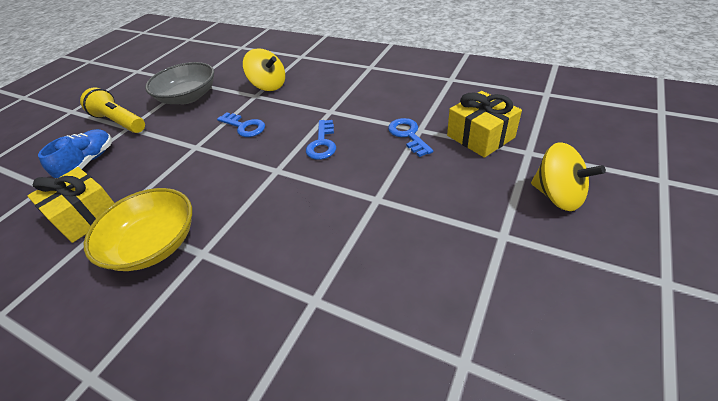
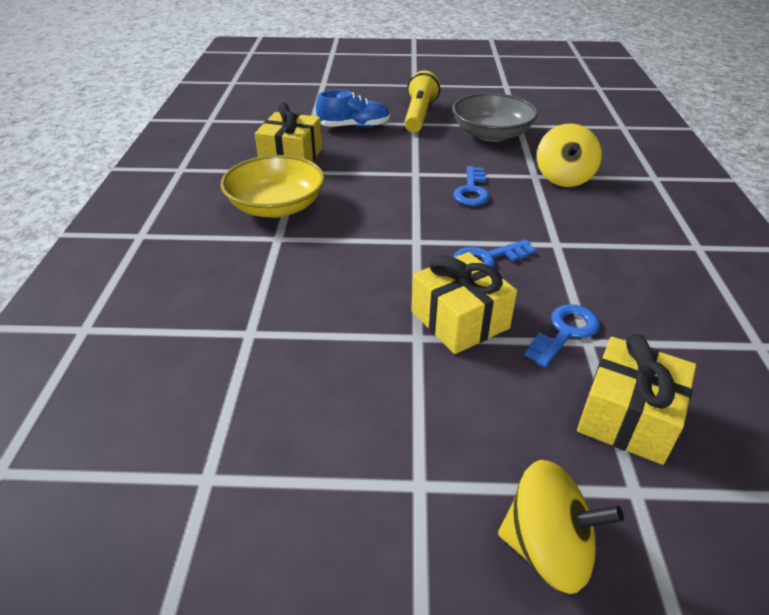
camera: 60 degrees right, 5 degrees down
yellow spinning top [531,142,606,211] -> yellow spinning top turned 90 degrees counterclockwise [498,460,624,594]
none -> yellow gift [411,252,517,354]

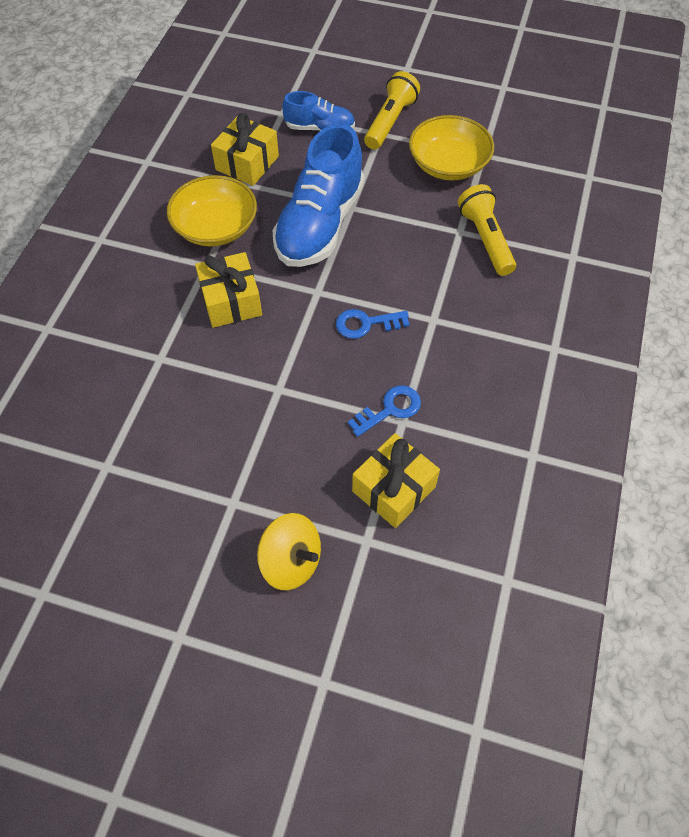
camera: 15 degrees right, 20 degrees up
yellow gift [411,252,517,354] -> yellow gift moved to [195,252,262,328]
grey bowl [452,93,538,142] -> yellow bowl [409,115,494,180]
blue key [453,166,490,206] -> none
yellow spinning top [537,123,602,187] -> yellow flashlight [458,184,516,276]
none -> blue shoe [272,124,364,267]

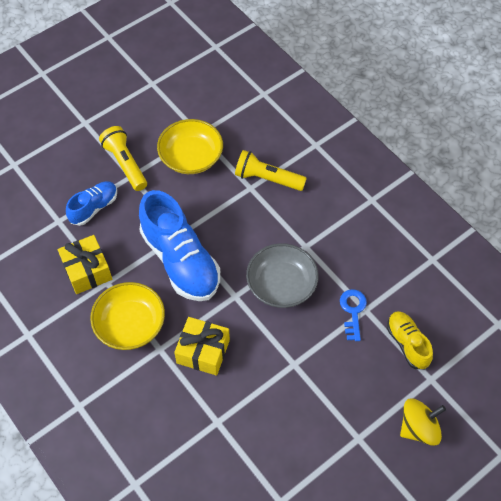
camera: 55 degrees left, 0 degrees up
blue key [336,309,410,339] -> grey bowl [246,243,319,308]
yellow gift [352,433,440,528] -> yellow shoe [387,311,433,369]

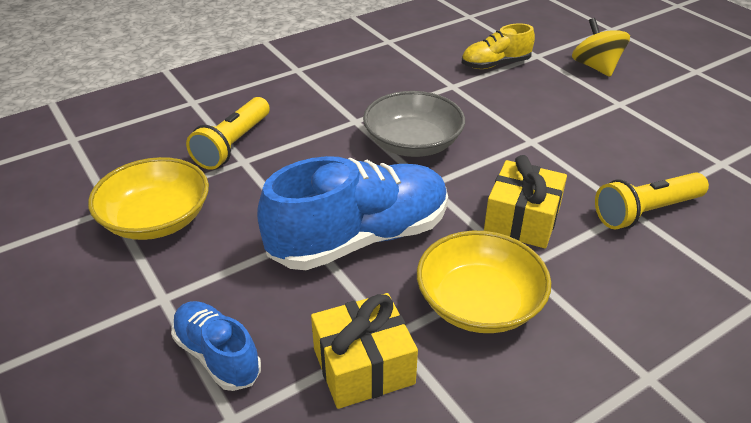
camera: 85 degrees left, 20 degrees down
yellow flashlight [99,126,147,191] -> yellow flashlight moved to [595,172,709,229]
blue key [340,289,367,341] -> none

